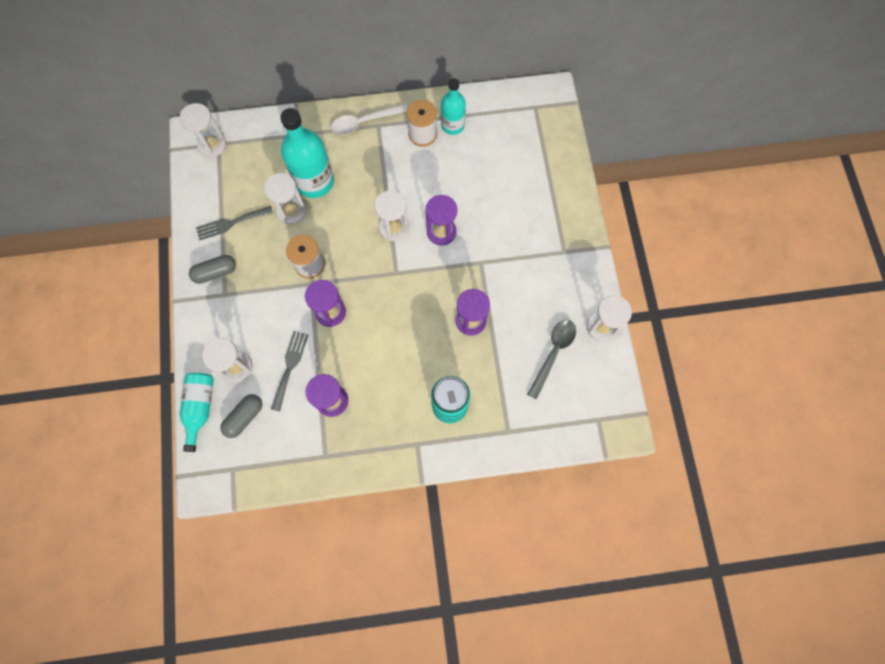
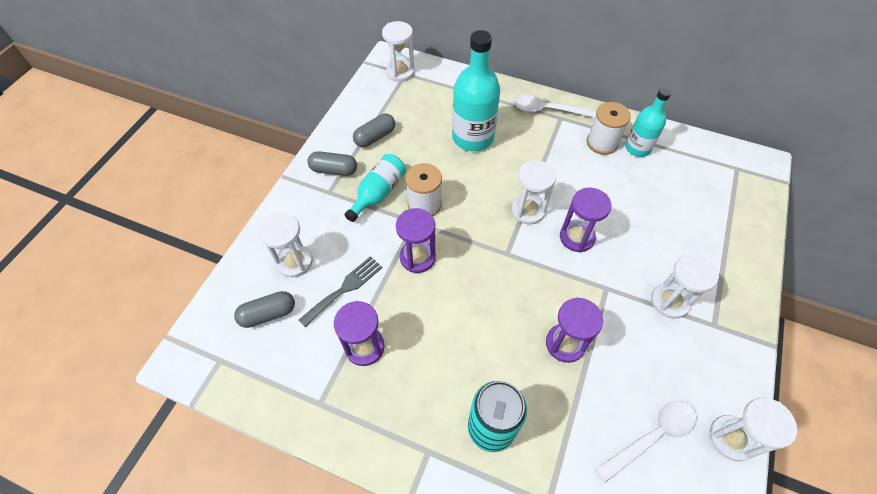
camera: 30 degrees right, 15 degrees down
turquoise bottle [179,373,214,452] -> turquoise bottle moved to [344,154,406,222]
grey fork [196,206,273,240] -> grey capsule [353,114,395,147]
white hourglass [264,173,306,224] -> white hourglass moved to [651,253,719,319]
grey spoon [527,319,576,400] -> white spoon [595,401,696,483]

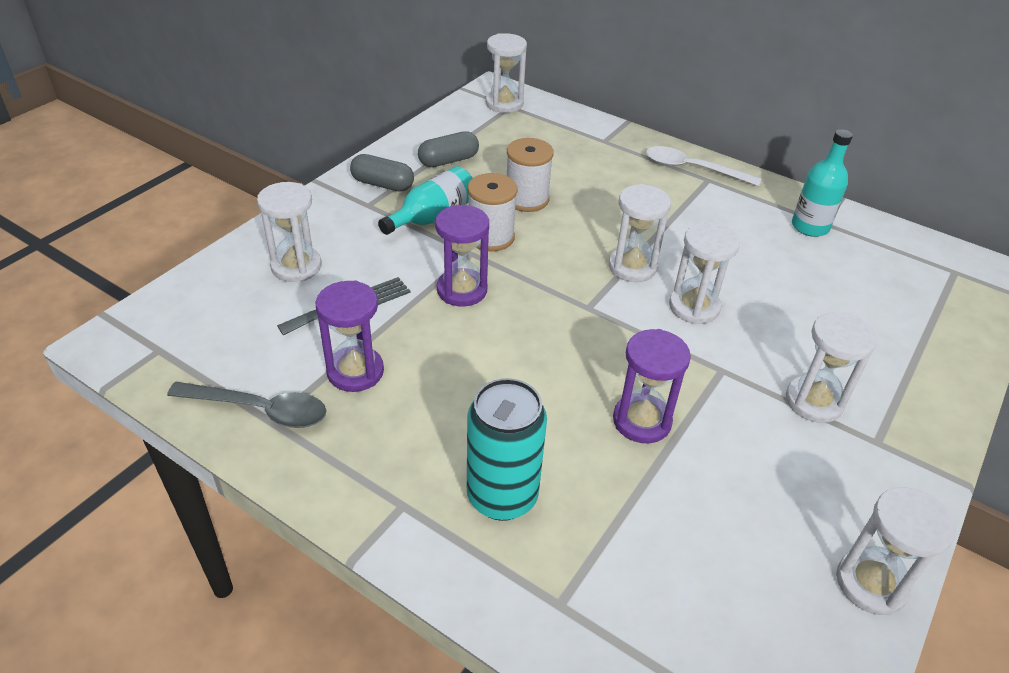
camera: 10 degrees right, 15 degrees down
grey capsule [234,291,295,328] -> none
turquoise bottle [452,30,500,151] -> none
purple hourglass [560,188,612,253] -> white hourglass [669,222,740,324]
white spool [587,102,631,155] -> white spool moved to [507,138,554,212]
white spoon [595,401,696,483] -> none
none -> grey spoon [167,382,326,428]

